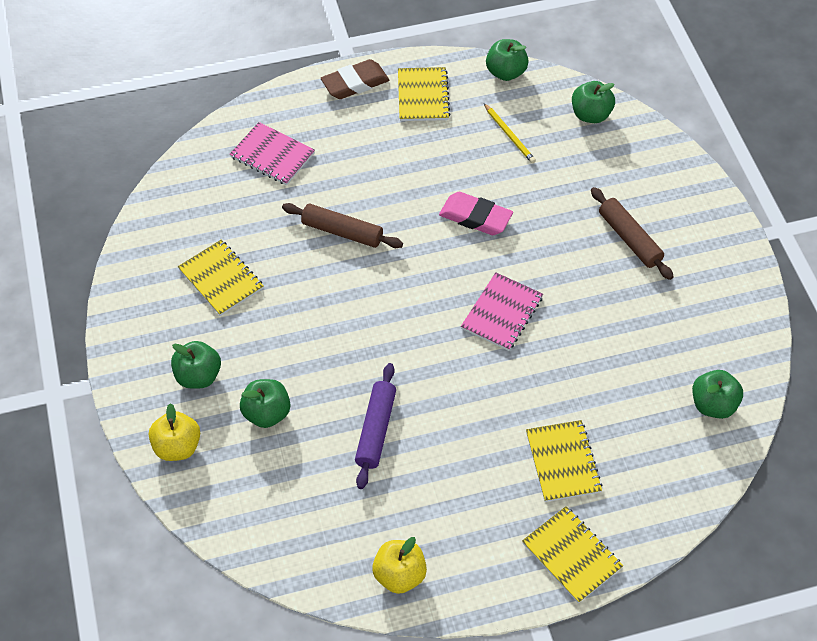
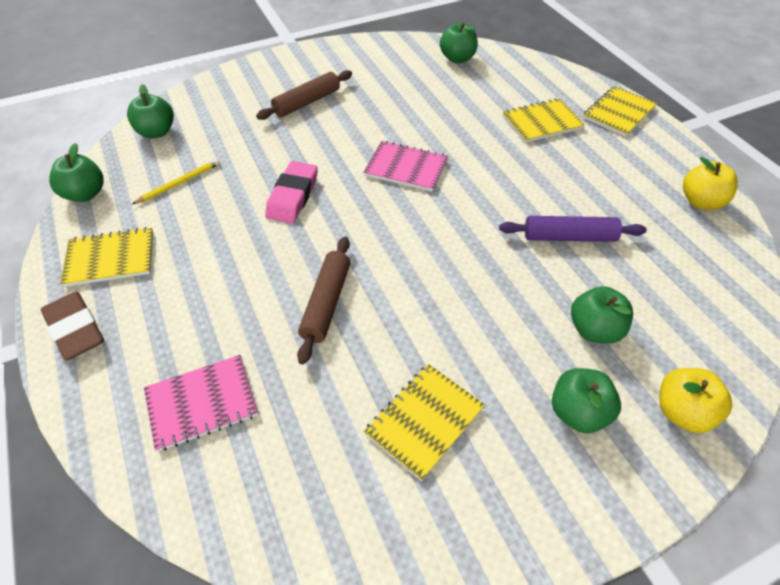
camera: 100 degrees left, 5 degrees down
pink notebook [230,122,315,185] -> pink notebook turned 45 degrees clockwise [144,355,259,452]

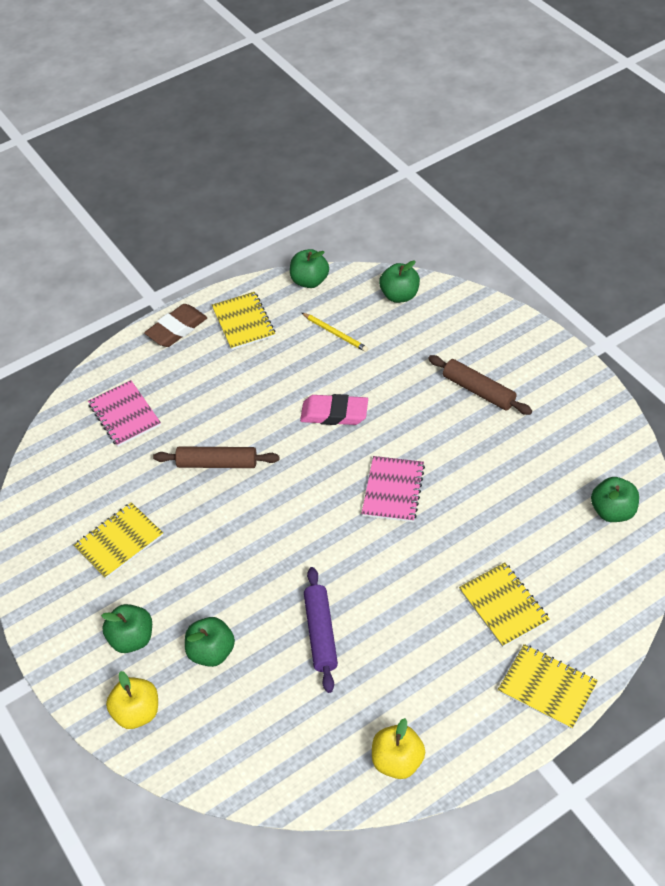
camera: 85 degrees right, 0 degrees up
yellow notebook [364,364,485,481] -> yellow notebook turned 75 degrees counterclockwise [73,502,163,579]

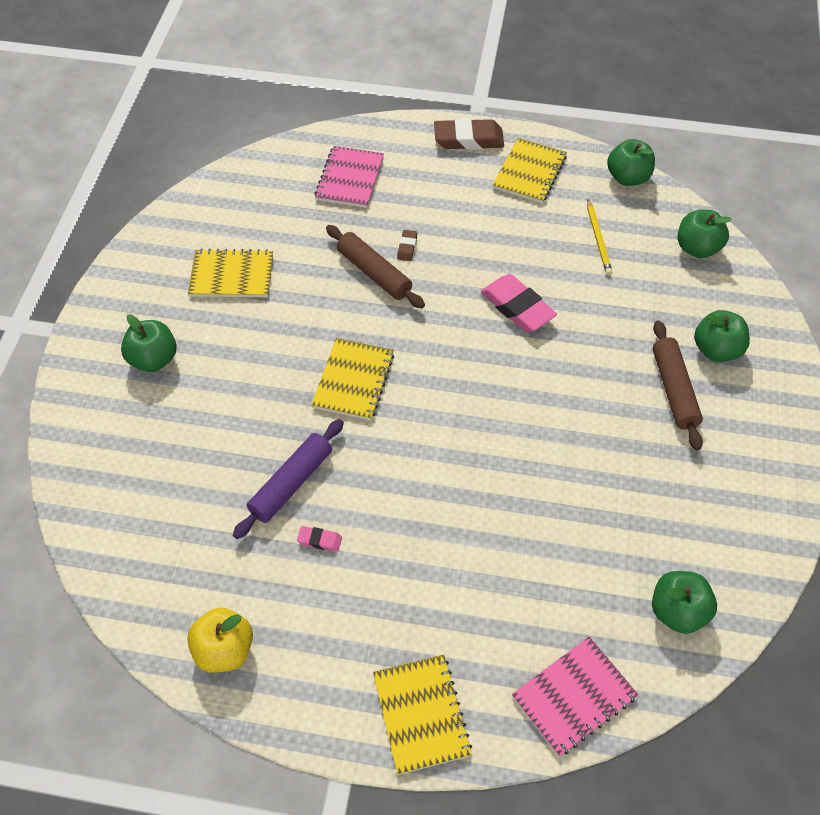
camera: 40 degrees right, 5 degrees up
yellow apple [106,671,158,729] -> none
green apple [185,617,235,667] -> green apple moved to [694,310,750,362]
pink notebook [361,456,425,522] -> pink notebook moved to [512,637,638,757]
yellow notebook [459,562,550,647] -> yellow notebook moved to [311,338,394,420]
none -> pink eraser [297,526,342,552]
none -> brown eraser [397,230,417,261]

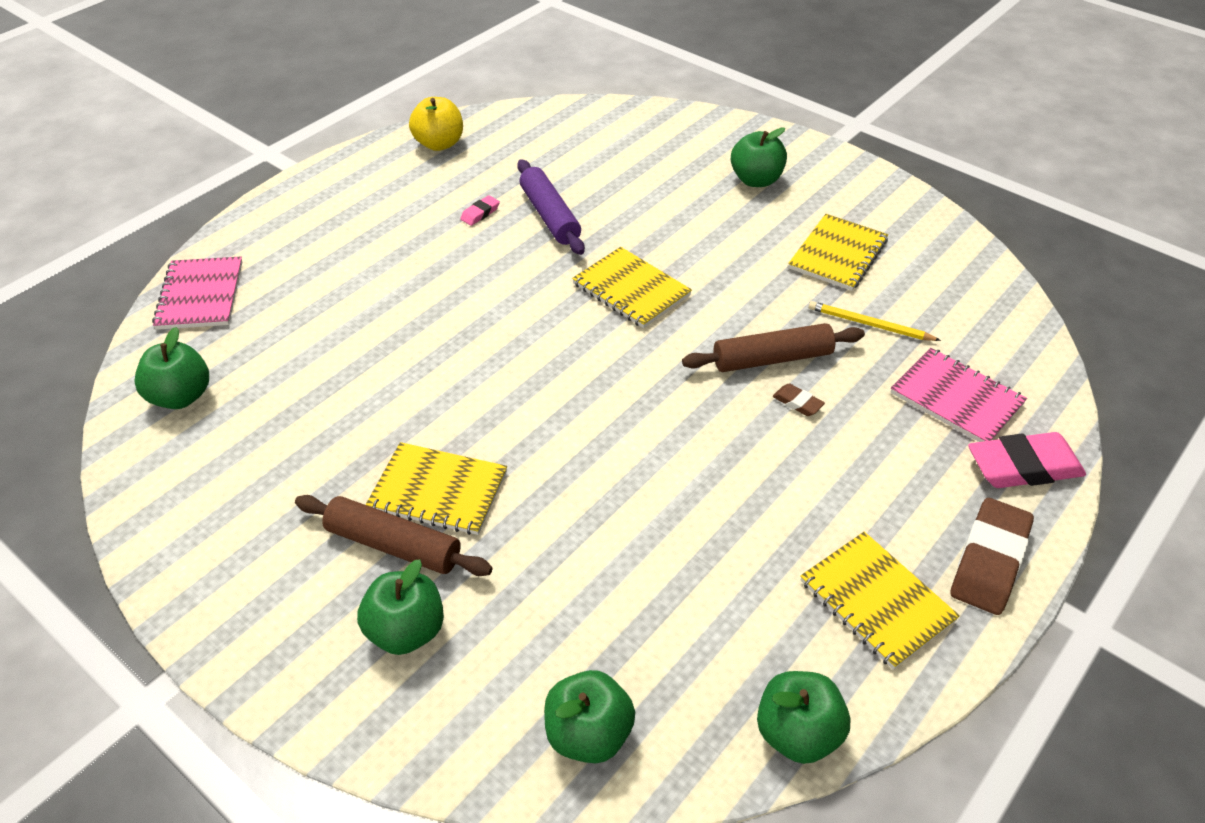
camera: 120 degrees right, 10 degrees down
yellow notebook [373,655,472,775] -> yellow notebook moved to [366,442,507,535]
pink eraser [481,274,557,332] -> pink eraser moved to [968,432,1086,488]
yellow pencil [587,199,612,275] -> yellow pencil moved to [809,301,941,341]

